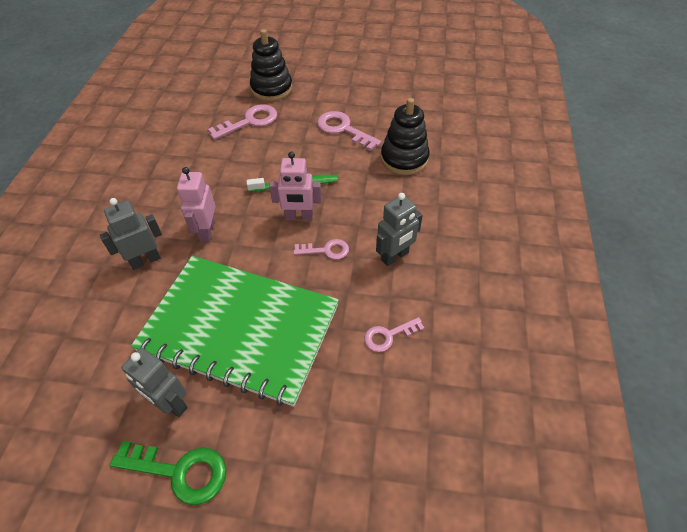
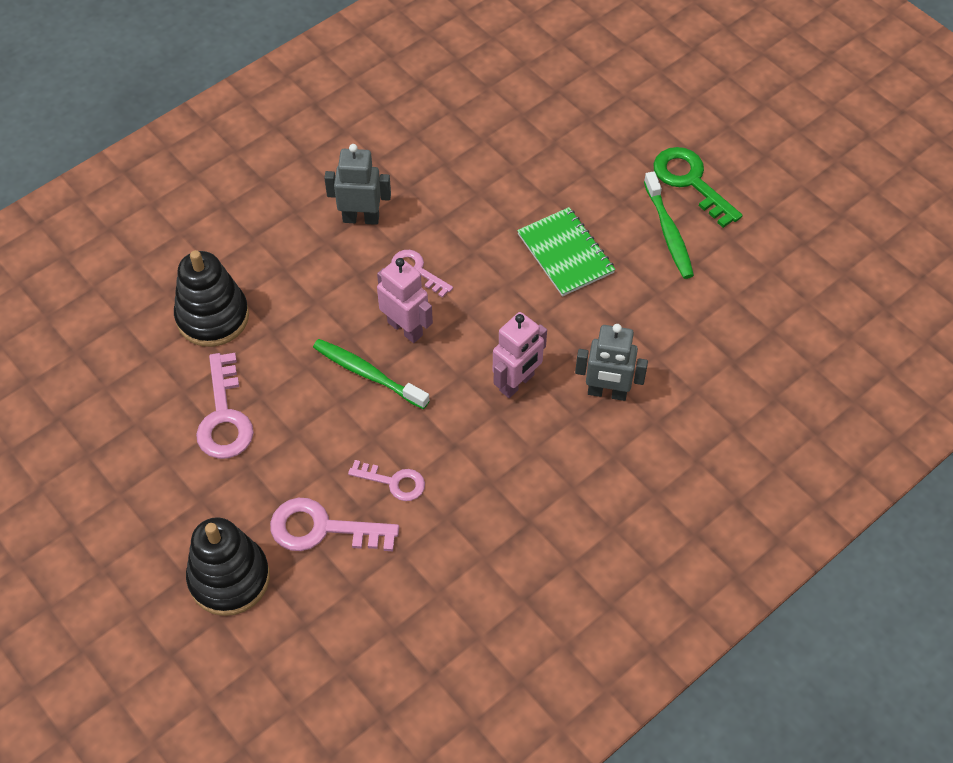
camera: 140 degrees left, 5 degrees up
grey robot [122,348,188,417] -> green toothbrush [644,171,694,279]
green notebook [131,256,339,407] -> green notebook [517,207,616,296], size x0.46
pink key [364,317,424,352] -> pink key moved to [348,460,425,501]

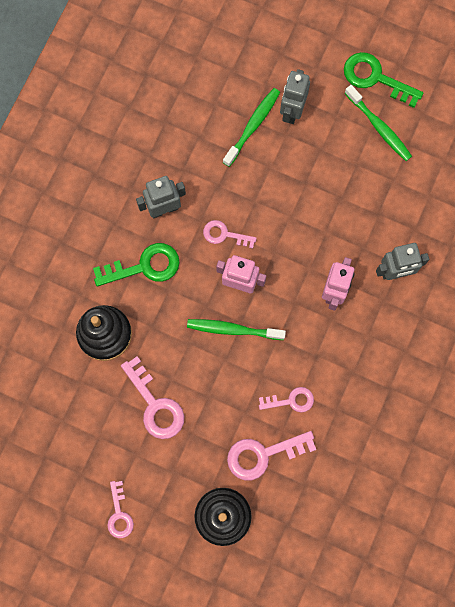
camera: 25 degrees left, 20 degrees up
green notebook [517,207,616,296] -> none
none -> green key [93,243,180,286]
none -> pink key [107,481,134,538]
none -> green toothbrush [223,88,280,167]
none -> grey robot [280,69,310,124]

